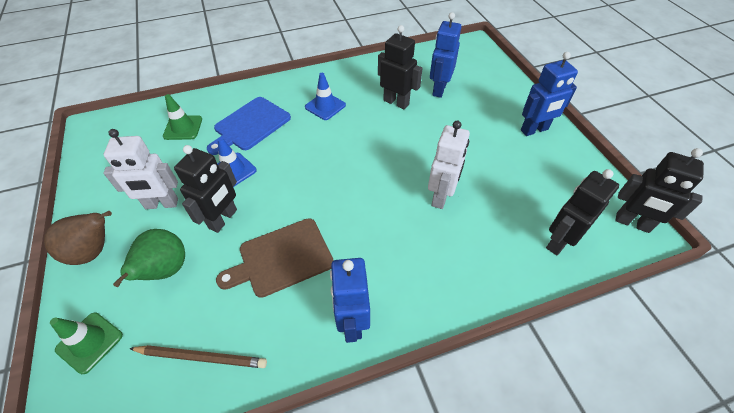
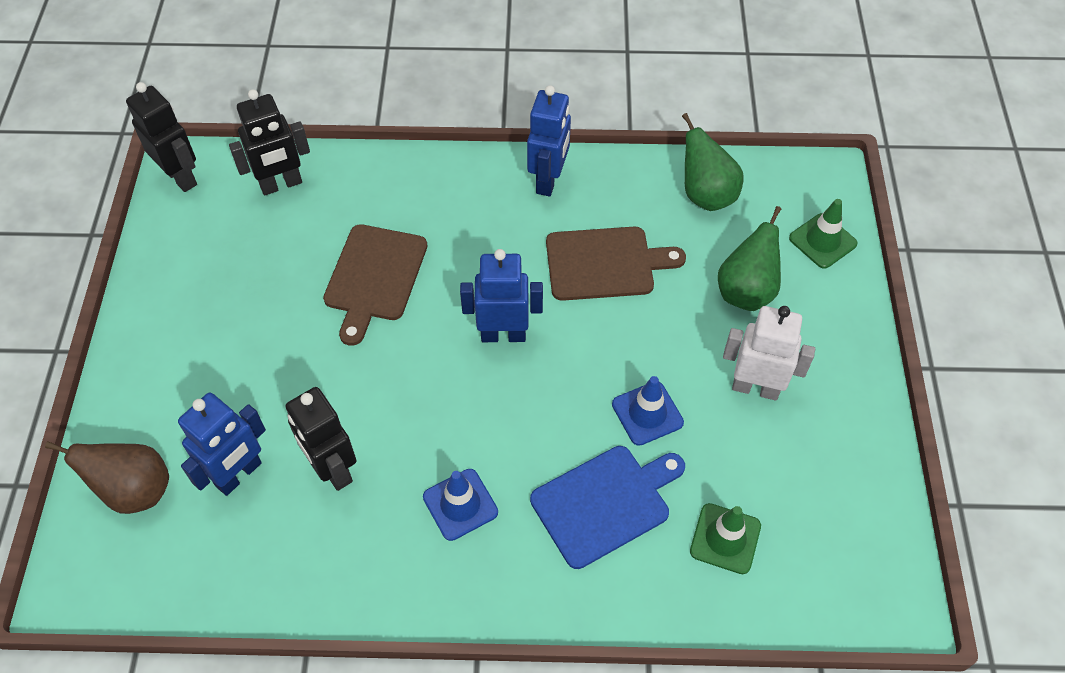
camera: 160 degrees left, 5 degrees up
brown pear [44,211,112,265] -> brown pear moved to [45,441,169,514]
brown pencil [129,345,267,368] -> green pear [682,113,744,211]
black robot [174,145,237,233] -> none
white robot [428,121,470,209] -> brown cutting board [323,224,427,346]
blue robot [521,52,578,136] -> blue robot moved to [460,249,543,342]

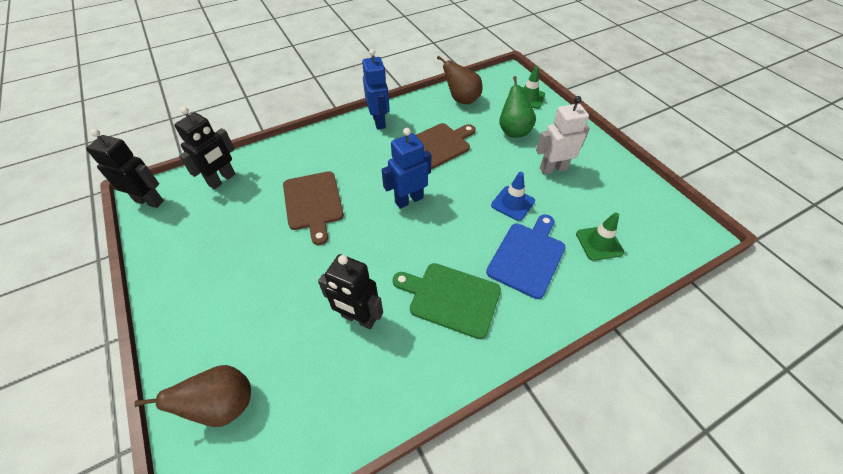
camera: 30 degrees left, 5 degrees down
blue robot [178,392,266,496] -> none
blue traffic cone [423,469,498,541] -> green cutting board [392,263,501,339]
green pear [682,113,744,211] -> brown pear [437,55,482,104]

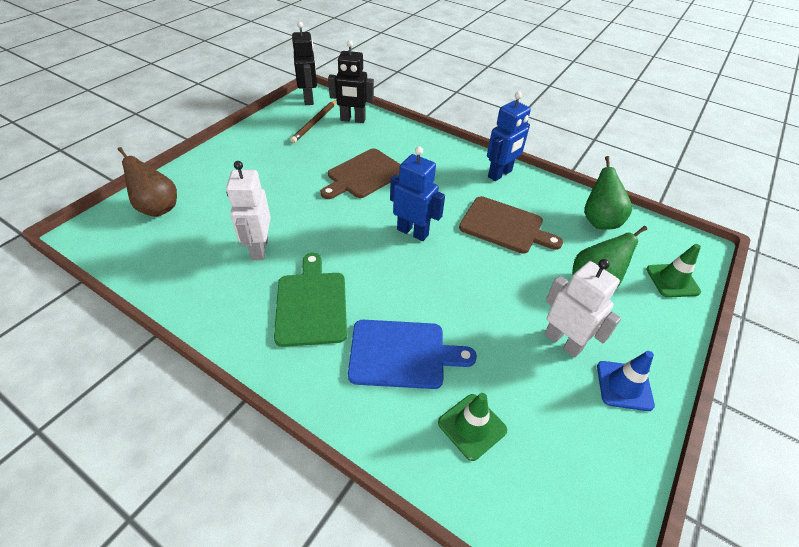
camera: 60 degrees right, 5 degrees down
black robot [318,254,383,329] -> white robot [226,161,271,260]
brown pear [437,55,482,104] -> green pear [584,156,632,230]
blue traffic cone [491,172,535,221] -> blue traffic cone moved to [597,351,655,411]
none -> brown pencil [290,100,337,143]

